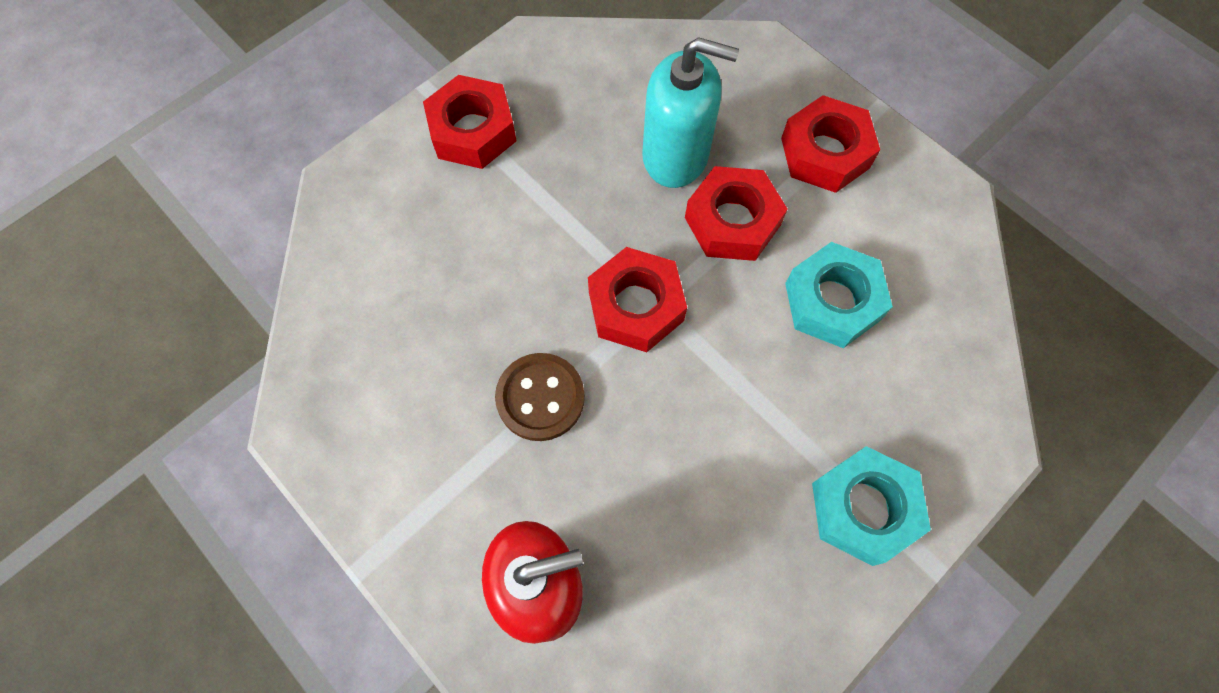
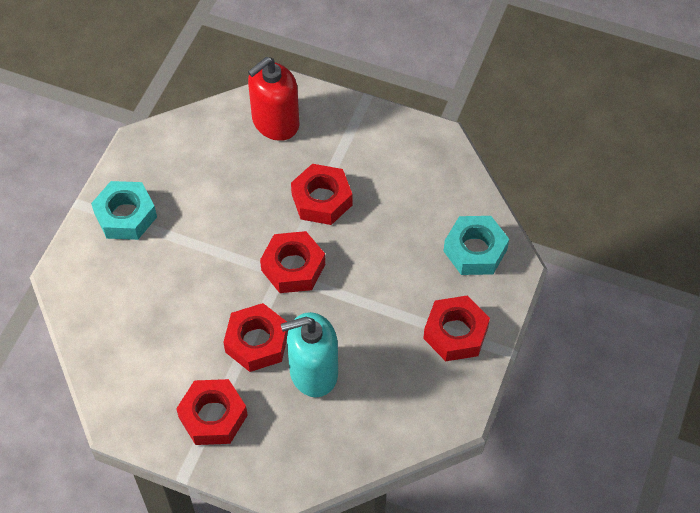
camera: 155 degrees right, 10 degrees down
brown button [495,353,585,441] -> red nut [291,164,352,225]
turquoise nut [785,242,893,348] -> turquoise nut moved to [444,216,509,275]

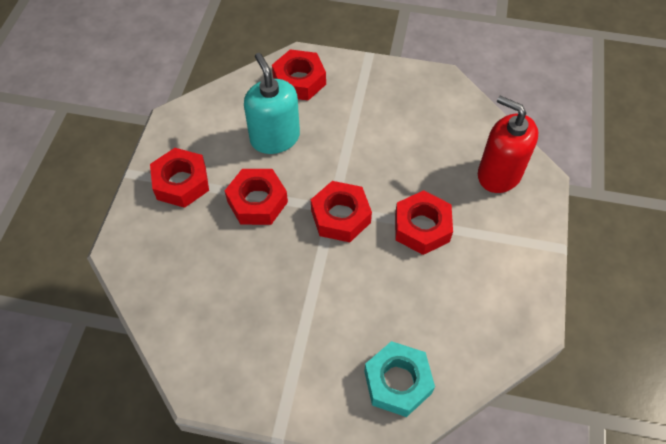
camera: 80 degrees right, 0 degrees up
turquoise nut [91,181,157,240] -> none
turquoise soap dispenser [281,312,338,397] -> turquoise soap dispenser moved to [244,53,300,154]
red nut [423,296,490,361] -> red nut moved to [272,49,326,101]

